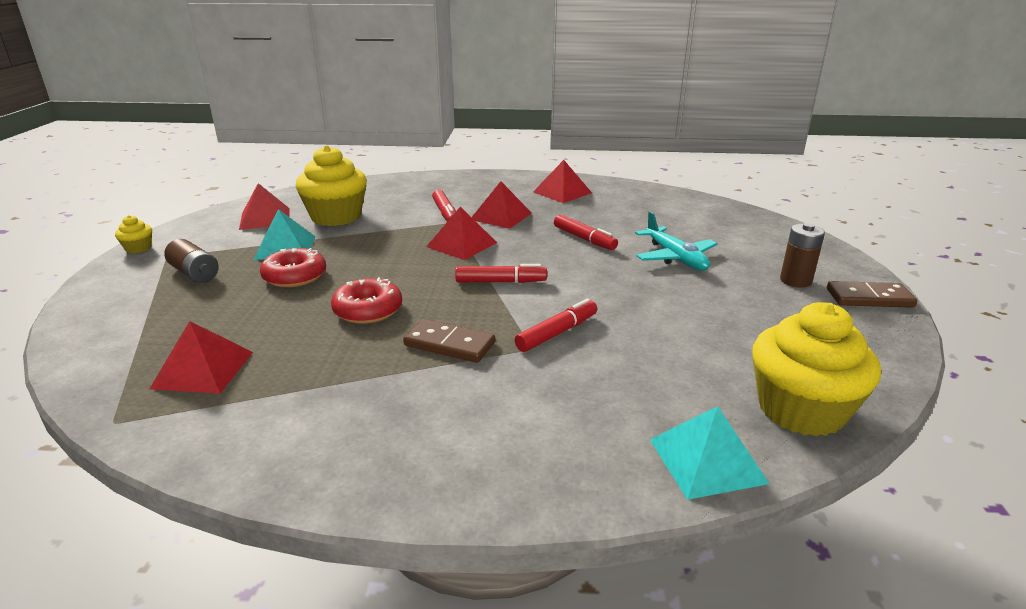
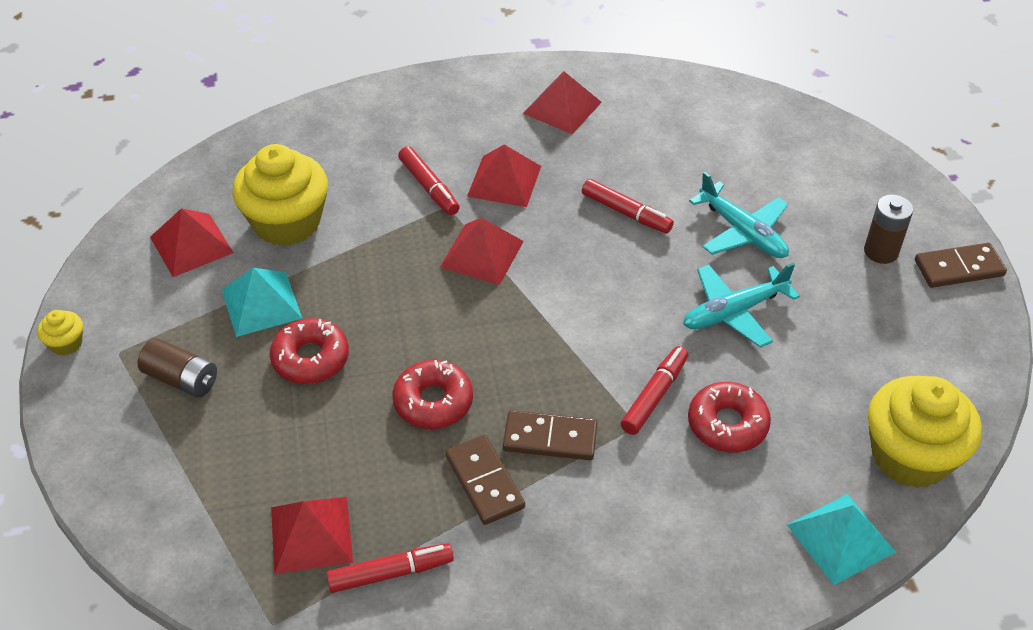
camera: 15 degrees left, 20 degrees up
red marker [455,264,547,283] -> red marker moved to [326,543,454,593]
none -> brown domino [445,435,525,525]
none -> turquoise plane [683,262,800,347]
none -> red donut [688,382,771,453]

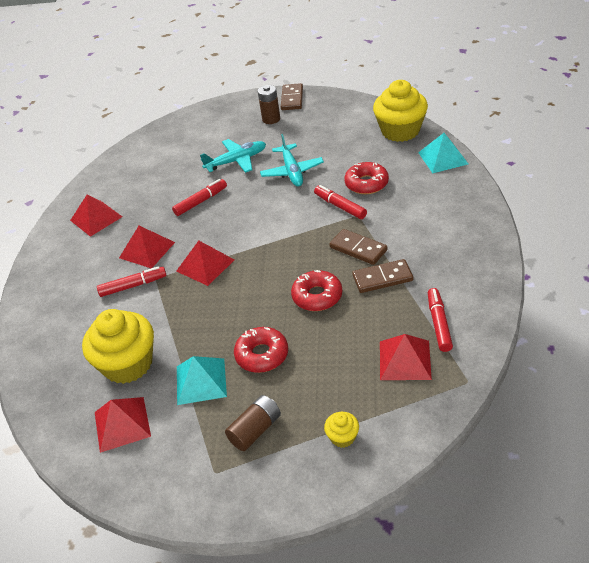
camera: 70 degrees left, 5 degrees down
yellow cupcake [37,310,83,356] -> yellow cupcake moved to [324,412,359,448]
brown domino [503,410,597,460] -> brown domino turned 75 degrees counterclockwise [329,229,388,265]

